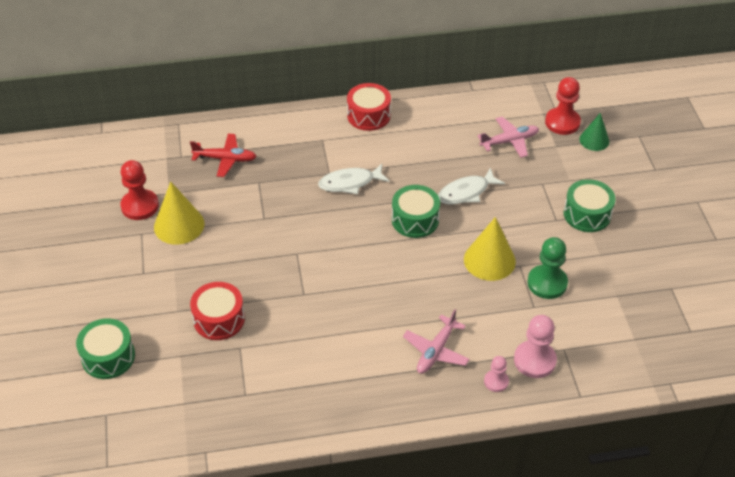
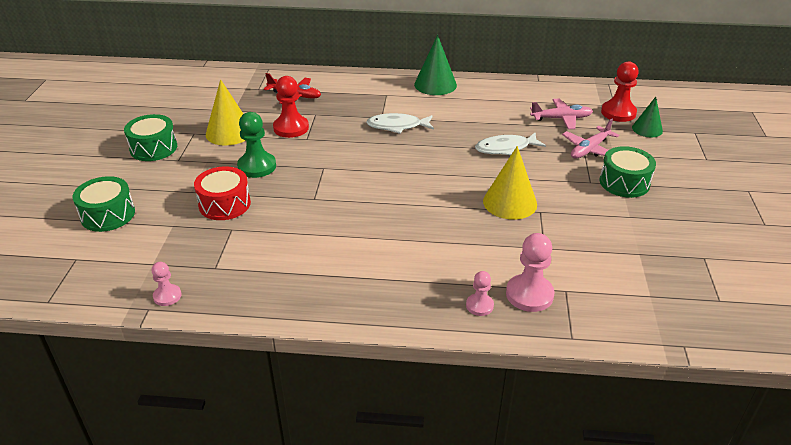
camera: 15 degrees right, 10 degrees down
red pawn [120,160,159,220] -> red pawn moved to [273,76,309,138]
red drum [347,83,391,131] -> green cone [414,35,457,95]
green drum [392,185,440,238] -> green drum moved to [124,114,177,161]
pink plane [403,309,470,374] -> pink plane moved to [562,119,619,159]
green pawn [527,237,568,299] -> green pawn moved to [237,112,276,178]
none -> pink pawn [152,262,181,306]

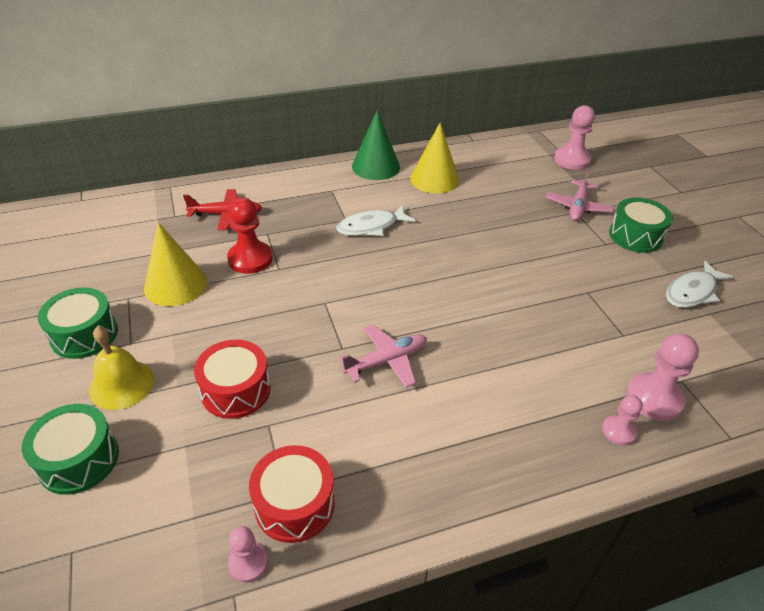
camera: 25 degrees left, 5 degrees up
green pawn [237,112,276,178] -> none
white fish [475,133,546,155] -> white fish moved to [666,261,733,308]
yellow cone [483,146,537,220] -> yellow cone moved to [410,123,459,193]
pink plane [530,99,593,129] -> pink plane moved to [338,324,427,388]
red pawn [601,61,639,122] -> pink pawn [554,105,595,170]
green cone [632,97,663,137] -> none
none -> yellow bell [89,326,155,410]
none -> red drum [249,445,335,543]

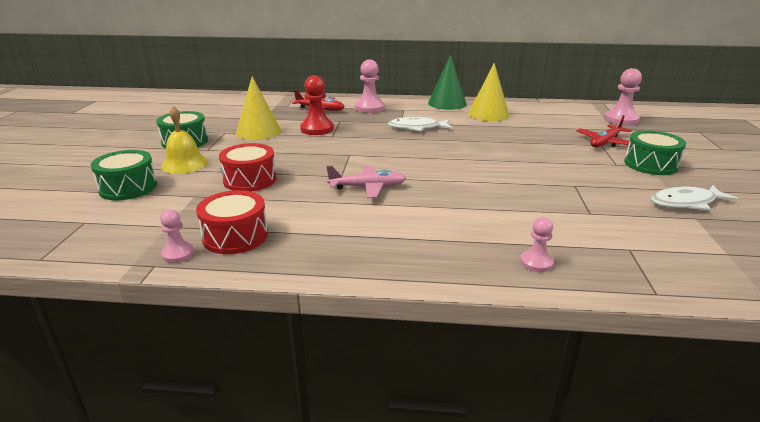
camera: 25 degrees right, 15 degrees down
pink plane [546,169,614,221] -> red plane [576,115,632,147]
pink pawn [626,333,699,421] -> pink pawn moved to [355,59,385,113]

